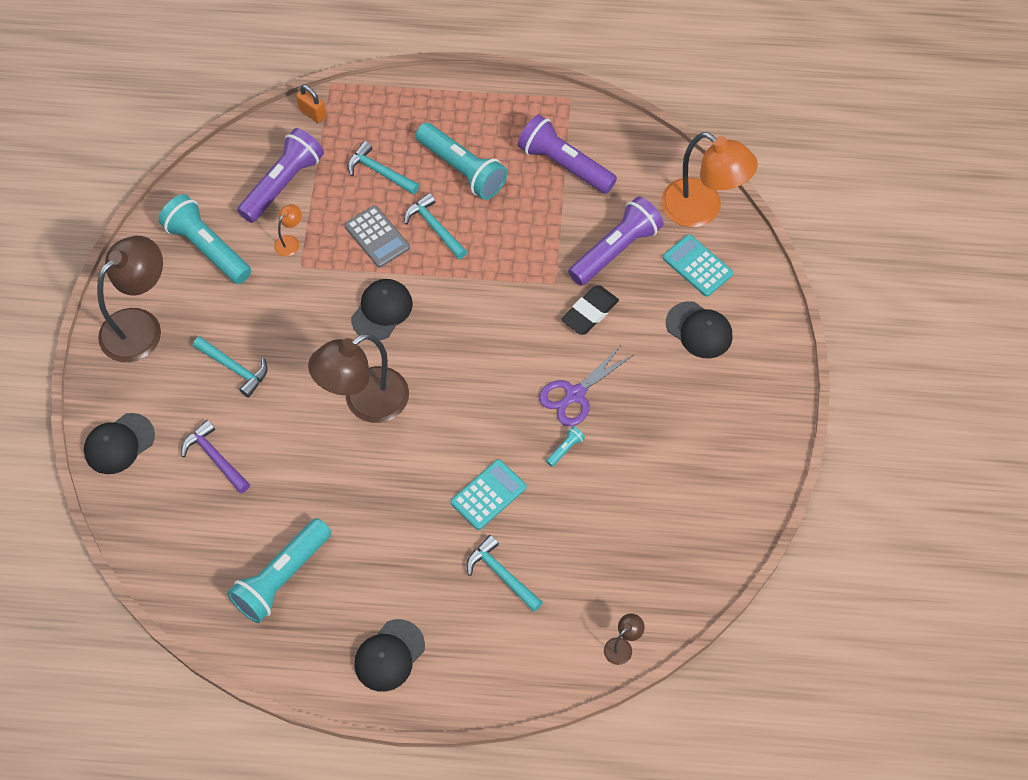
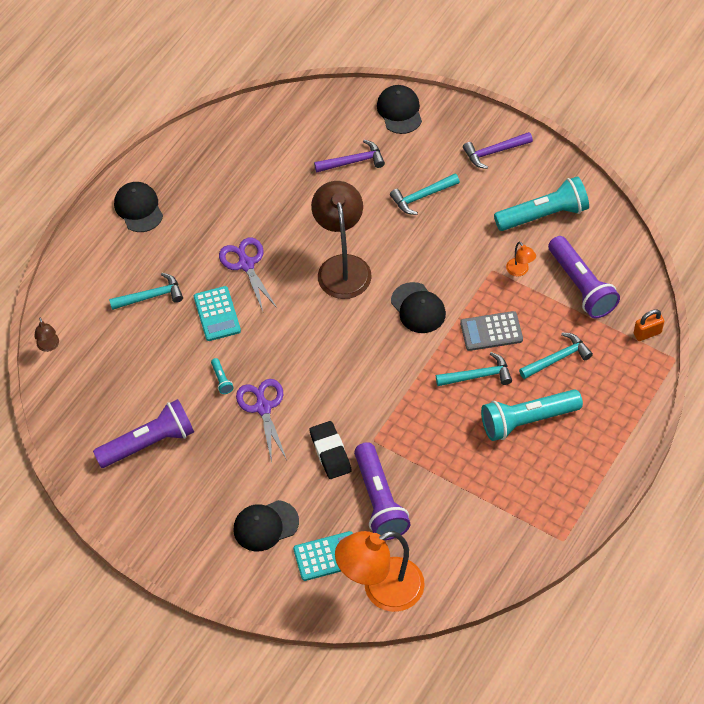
camera: 120 degrees right, 5 degrees down
brown lamp [97,236,163,362] -> purple hammer [463,132,533,169]
turquoise flashlight [227,518,331,623] -> none
purple flashlight [518,114,617,194] -> purple flashlight moved to [93,399,194,468]
none -> purple scissors [219,238,277,311]

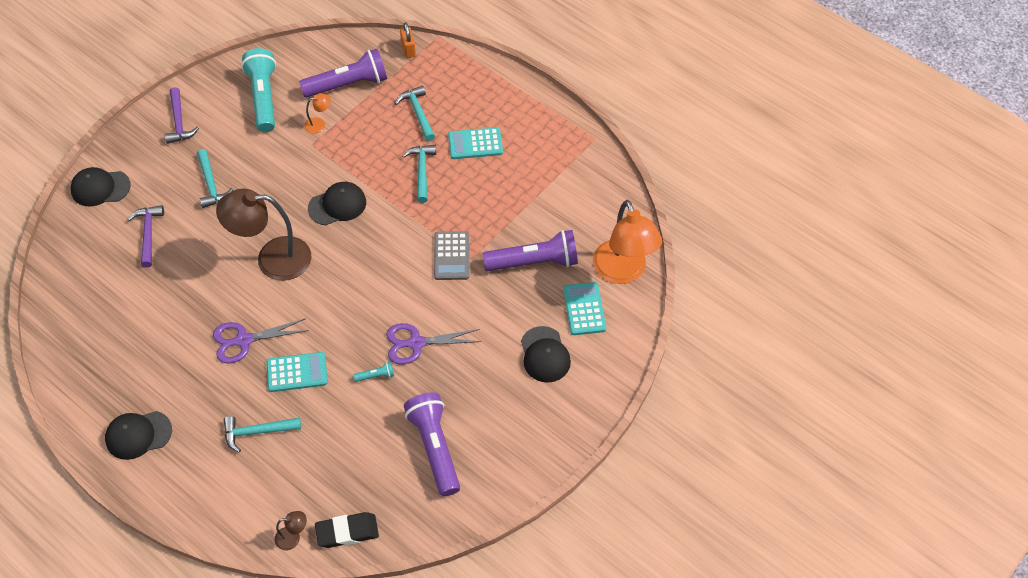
camera: 85 degrees left, 0 degrees up
turquoise hammer [109,273,183,310] -> turquoise hammer turned 90 degrees counterclockwise [224,416,301,452]
black eraser [309,421,351,479] -> black eraser moved to [315,512,379,548]
grey calculator [460,311,523,351] -> grey calculator moved to [434,231,469,280]
turquoise flashlight [481,389,583,441] -> turquoise calculator [448,127,503,159]

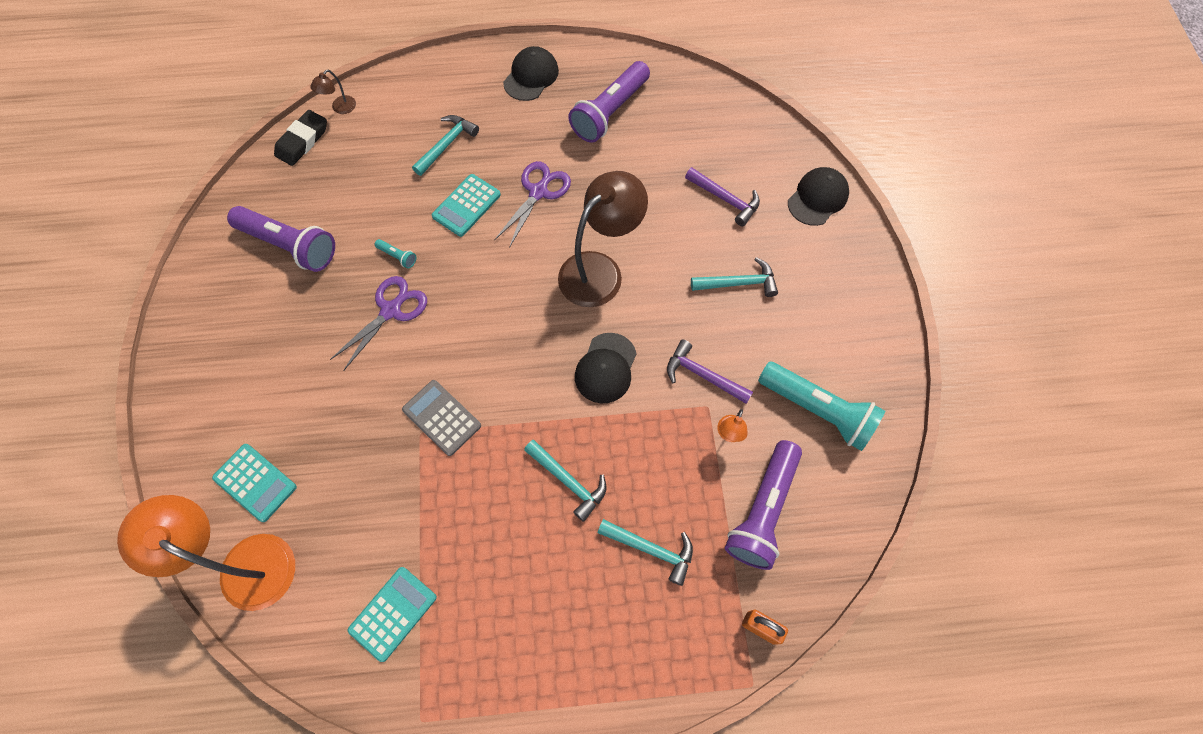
camera: 135 degrees right, 10 degrees up
purple hammer [165,87,199,144] -> purple hammer moved to [667,339,753,404]
turquoise hammer [197,149,233,208] -> turquoise hammer turned 150 degrees clockwise [691,257,778,297]
turquoise flashlight [354,362,394,382] -> turquoise flashlight turned 90 degrees counterclockwise [375,239,416,269]
turquoise calculator [448,127,503,159] -> turquoise calculator moved to [348,567,437,662]
purple flashlight [483,230,578,271] -> purple flashlight moved to [568,61,650,143]
black cap [521,326,571,383] -> none

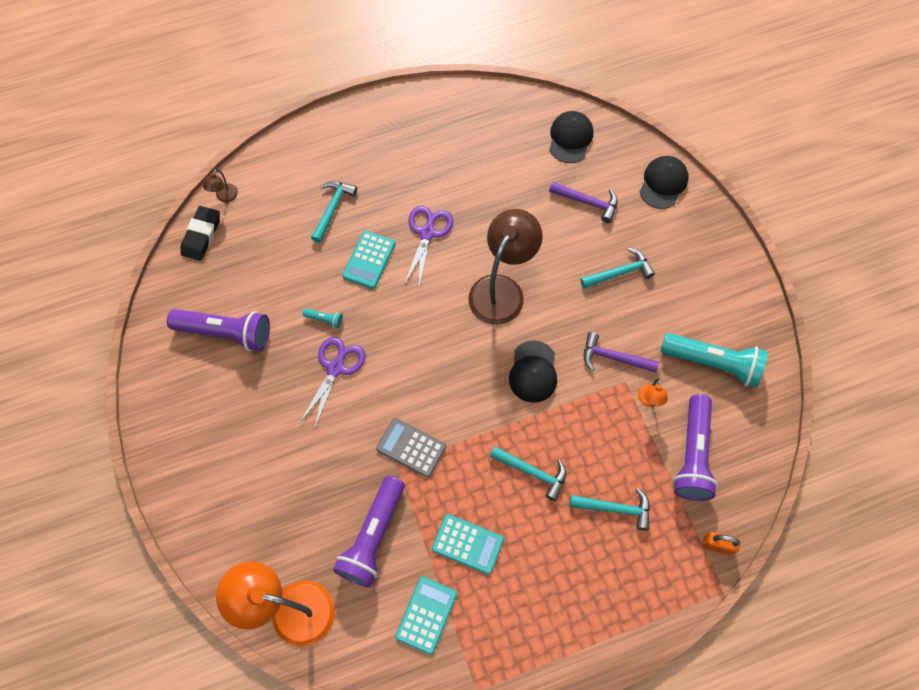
camera: 15 degrees left, 0 degrees up
turquoise calculator [212,444,297,522] -> turquoise calculator moved to [432,514,504,575]
black cap [503,46,559,101] -> black cap moved to [549,111,593,163]
purple flashlight [568,61,650,143] -> purple flashlight moved to [333,476,405,587]

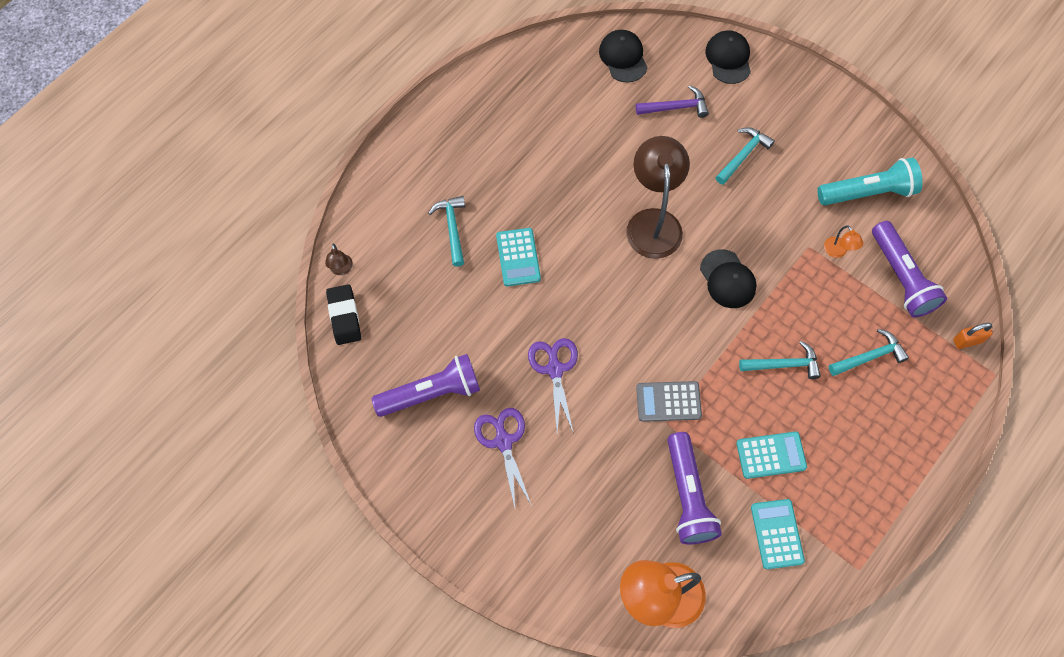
camera: 30 degrees left, 0 degrees up
turquoise flashlight [303,309,343,328] -> none
purple scissors [404,206,453,287] -> purple scissors moved to [474,408,532,508]
purple hammer [584,332,659,373] -> none

